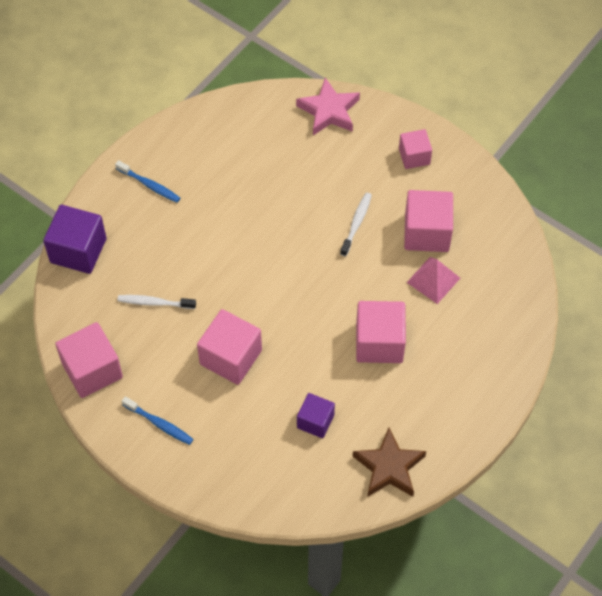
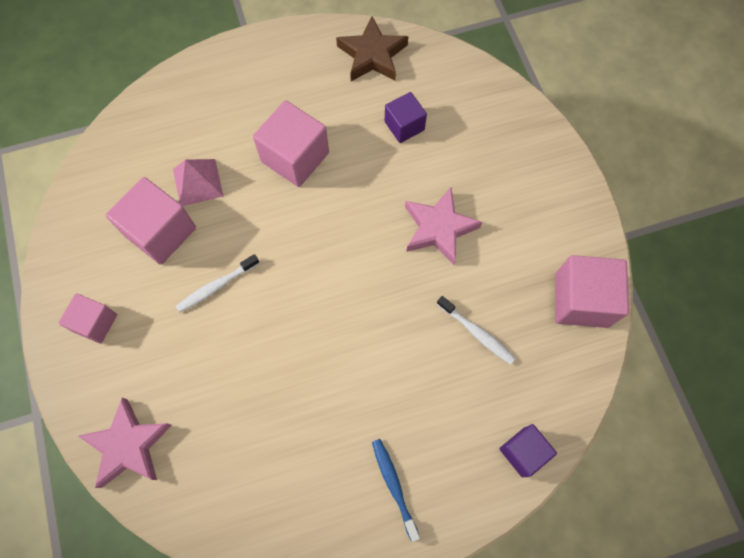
camera: 145 degrees left, 10 degrees up
purple cube [43,205,106,274] -> purple cube [500,424,557,477], size x0.61
blue toothbrush [122,396,193,445] -> none
pink cube [197,309,262,385] -> pink star [405,187,482,265]

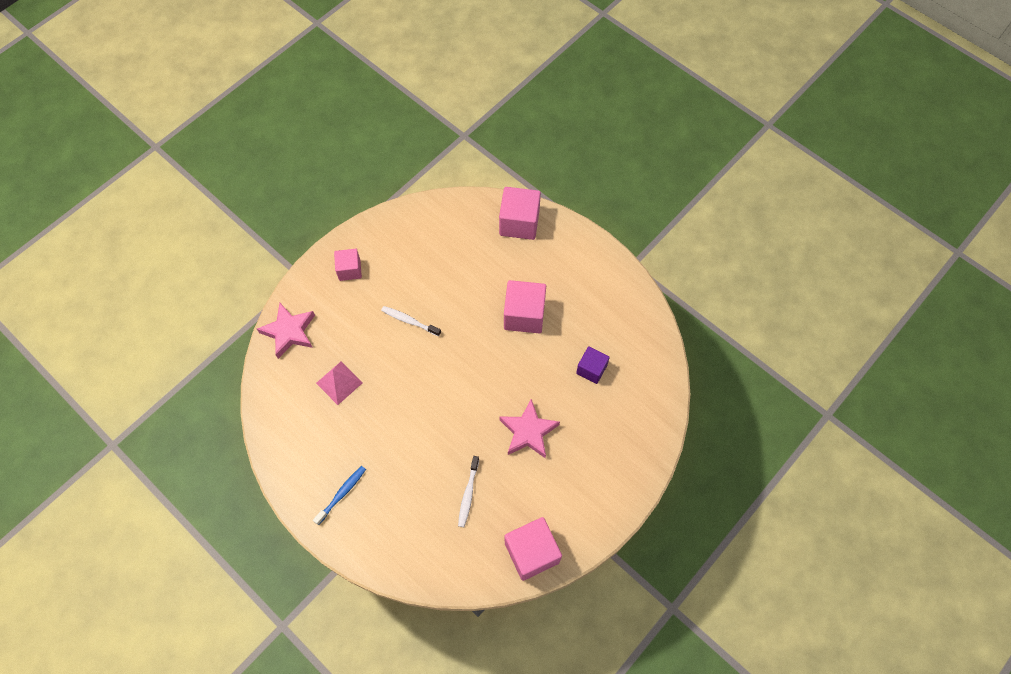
camera: 60 degrees right, 5 degrees down
pink cube [106,177,196,265] -> pink cube moved to [499,187,541,240]
pink pyramid [173,159,223,206] -> pink pyramid moved to [316,362,363,405]
brown star [336,16,408,81] -> none
purple cube [500,424,557,477] -> none

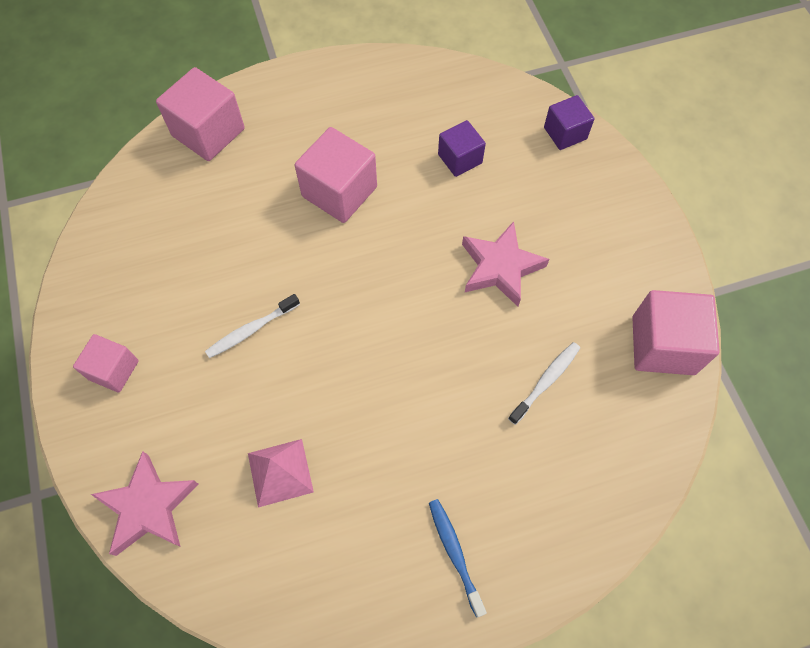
camera: 60 degrees left, 0 degrees up
white toothbrush [458,456,479,527] -> white toothbrush turned 90 degrees counterclockwise [508,342,580,425]
none -> purple cube [544,95,595,150]

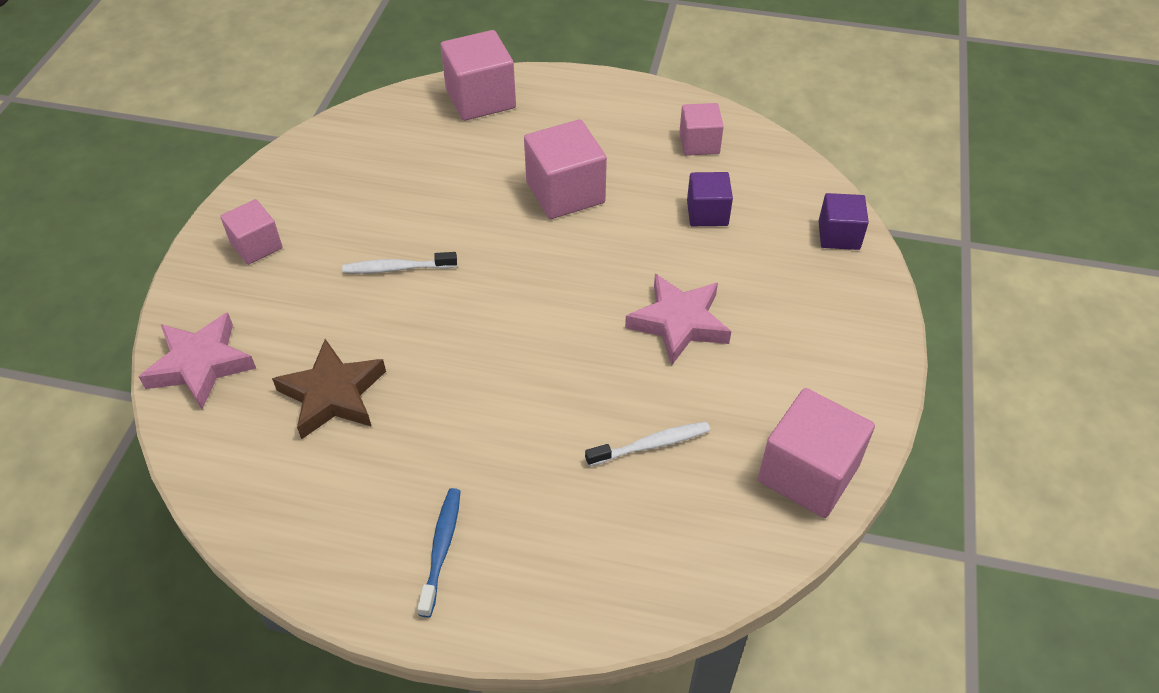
camera: 30 degrees right, 15 degrees down
pink pyramid [248,439,314,508] -> brown star [272,339,386,439]
none -> pink cube [679,103,724,156]

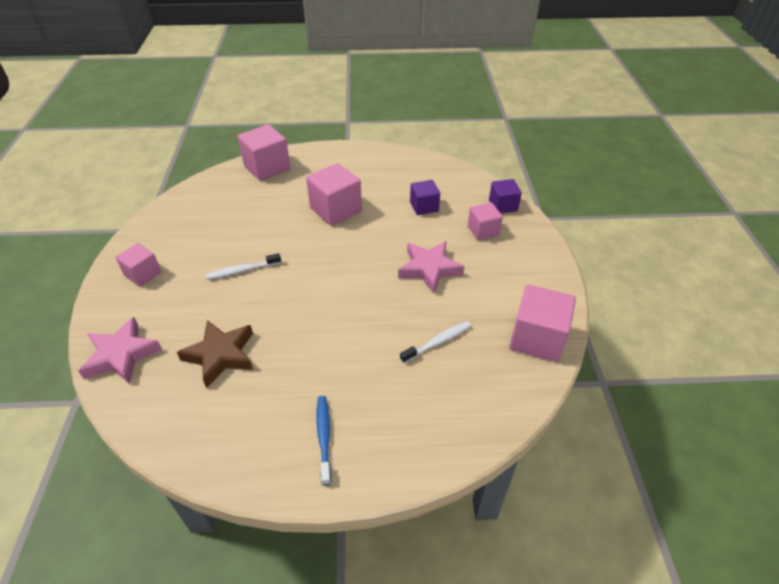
camera: 15 degrees left, 5 degrees down
pink cube [679,103,724,156] -> pink cube moved to [468,202,503,240]

